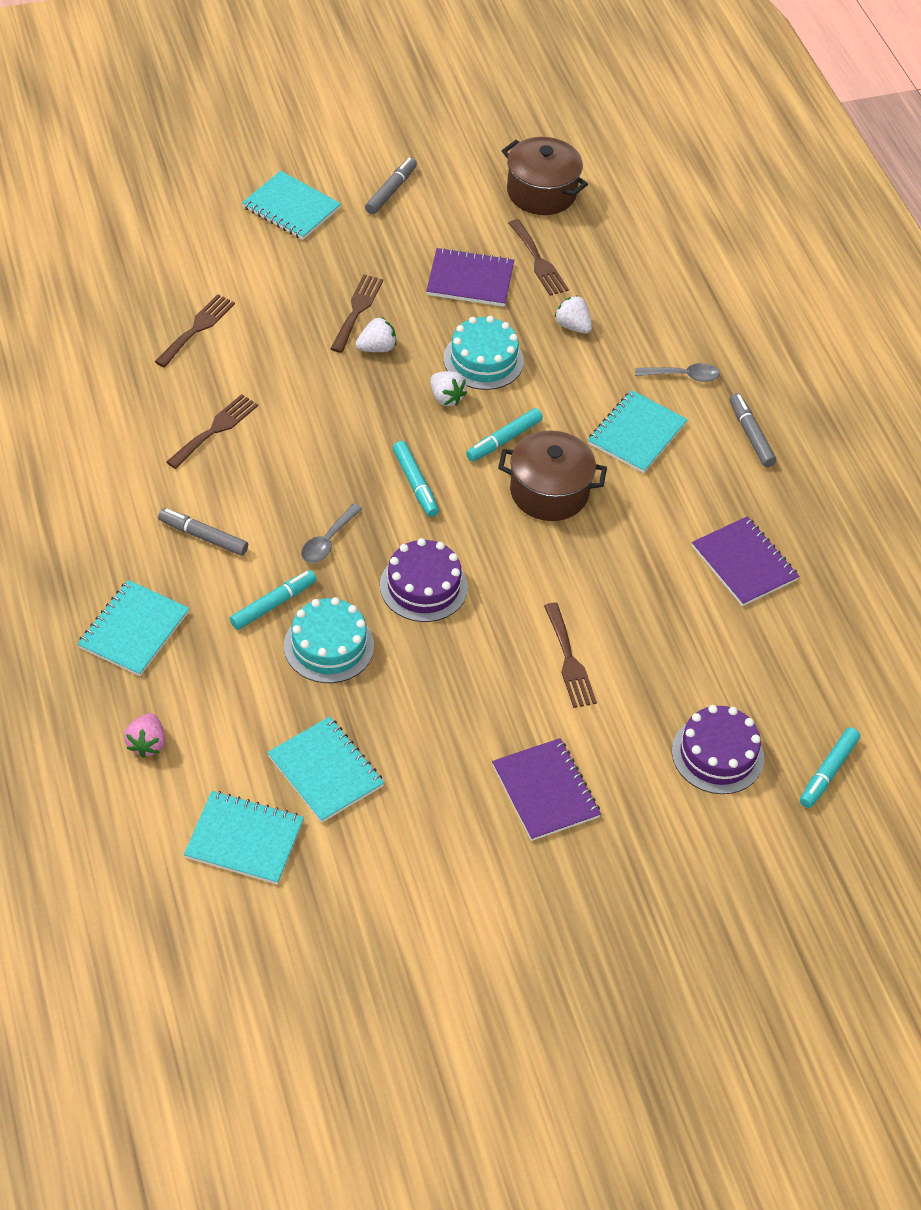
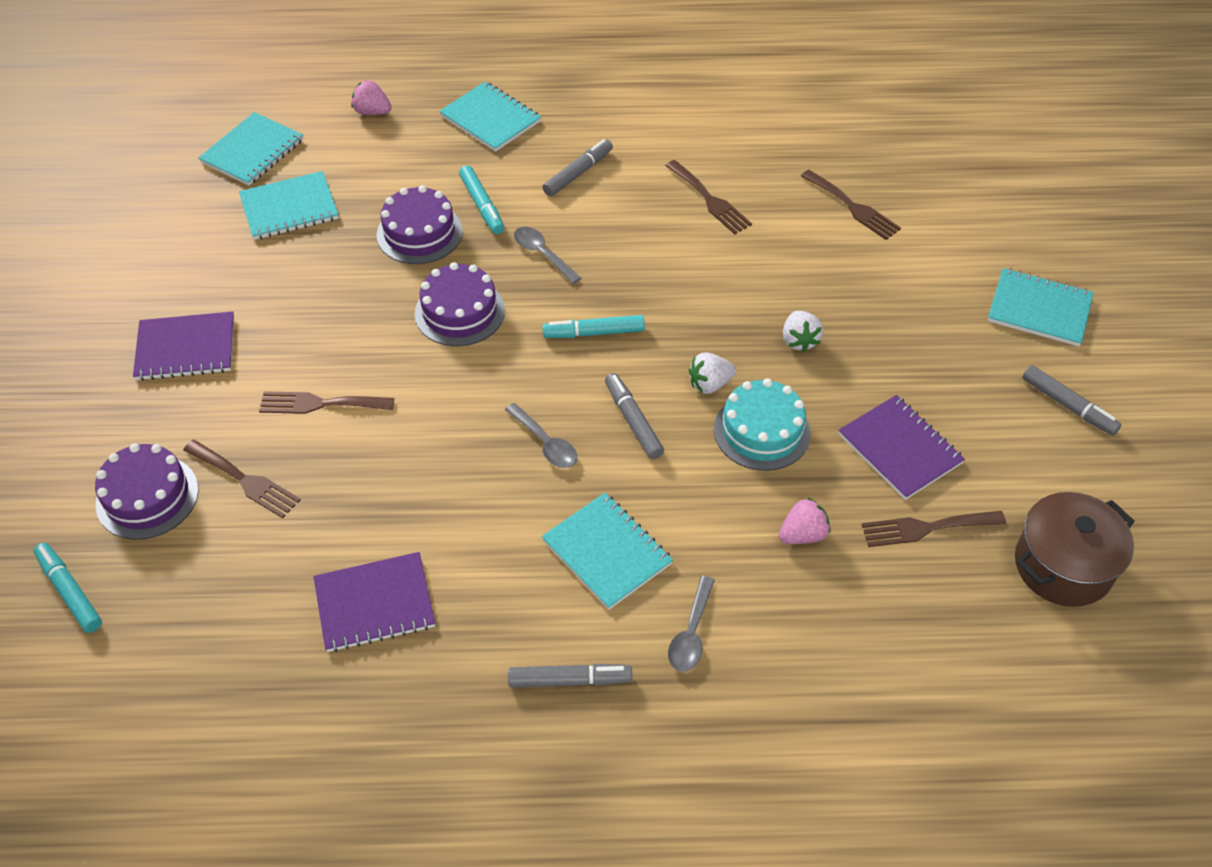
camera: 110 degrees right, 0 degrees up
turquoise notebook [242,171,341,240] -> turquoise notebook turned 60 degrees clockwise [988,268,1094,346]
turquoise cake [284,597,374,683] -> purple cake [377,185,463,264]
brown fork [331,274,383,353] -> brown fork moved to [183,440,301,518]
purple notebook [426,247,514,307] -> purple notebook turned 60 degrees counterclockwise [838,395,965,500]
turquoise marker [466,408,543,462] -> grey marker [605,373,664,459]
brown pot [498,430,607,521] -> grey spoon [505,403,577,468]
white strawberry [554,295,592,333] -> pink strawberry [779,498,831,544]

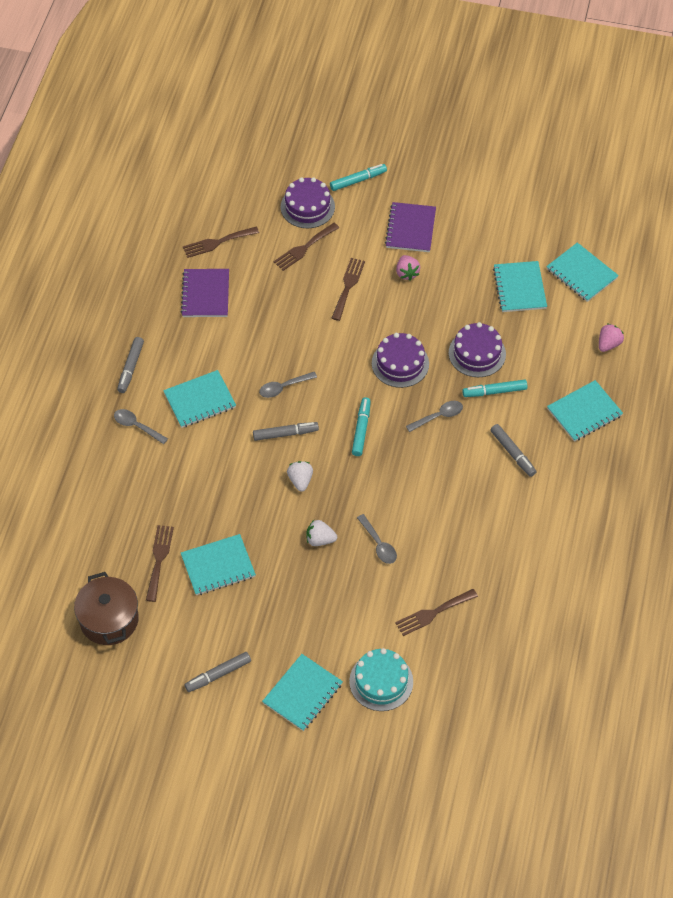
camera: 105 degrees right, 5 degrees up
turquoise marker [34,543,102,633] -> turquoise marker moved to [330,164,387,191]
brown fork [665,160,752,234] -> brown fork moved to [183,227,259,258]
turquoise cake [714,378,811,471] -> turquoise cake moved to [349,648,413,711]
pink strawberry [779,498,831,544] -> pink strawberry moved to [396,255,420,281]
purple notebook [838,395,965,500] -> turquoise notebook [181,534,256,595]
none -> grey spoon [357,514,397,564]

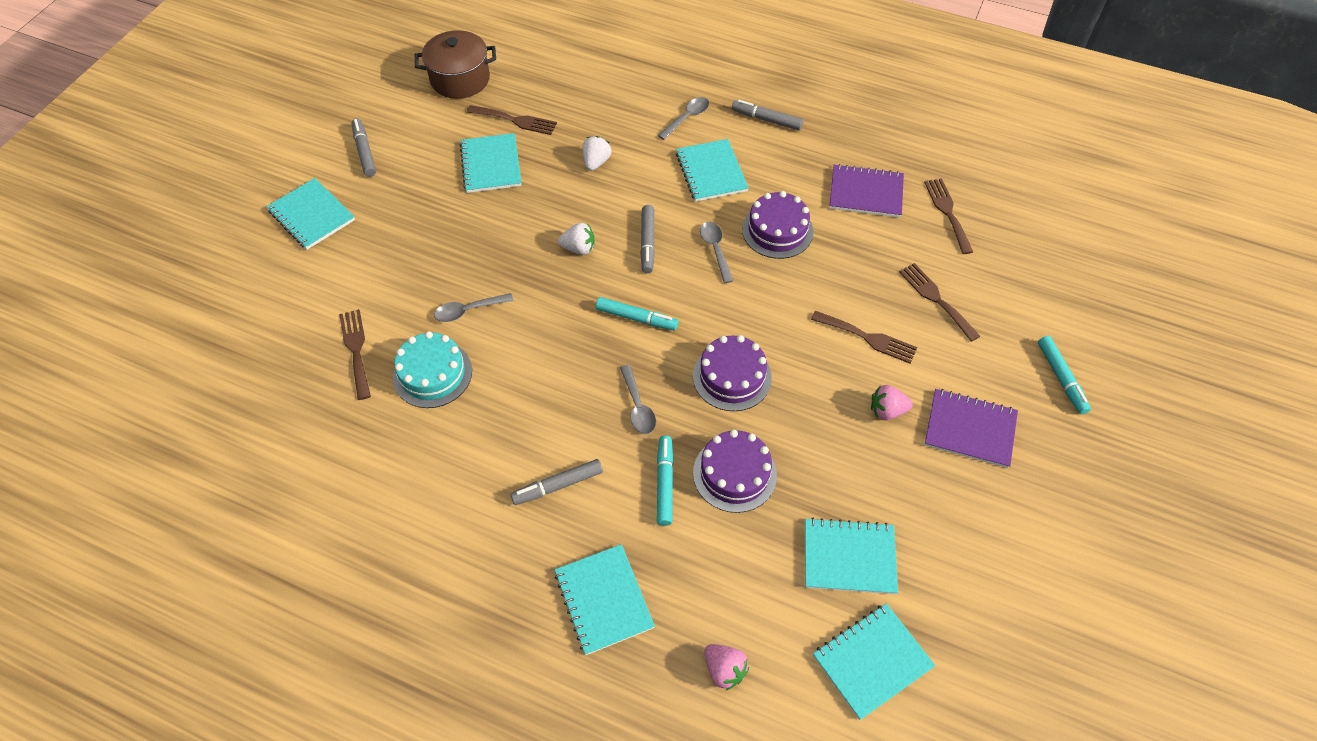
camera: 100 degrees right, 0 degrees up
purple cake [281,177,335,228] -> purple cake moved to [742,191,813,259]
white strawberry [306,520,337,546] -> white strawberry moved to [582,136,611,171]
turquoise cake [349,648,413,711] -> turquoise cake moved to [393,331,472,408]

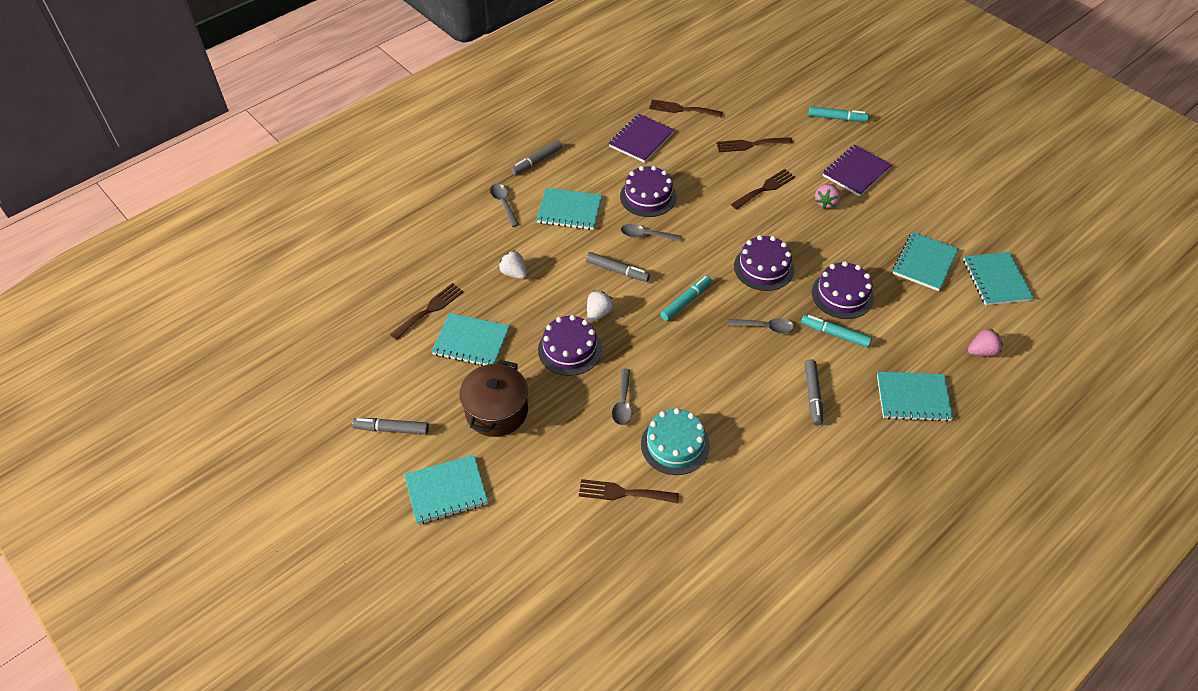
camera: 65 degrees left, 5 degrees down
brown pot [415,30,496,99] -> brown pot moved to [459,359,528,437]
none -> purple cake [538,315,602,376]

